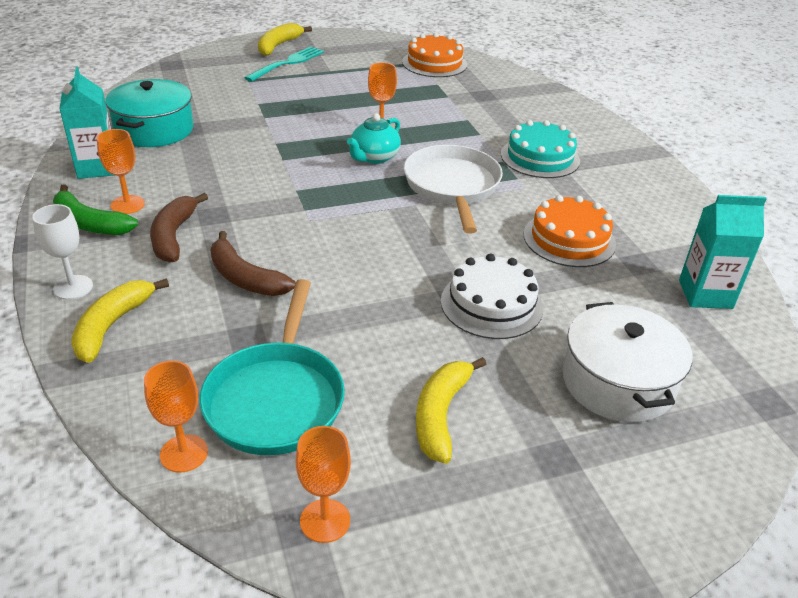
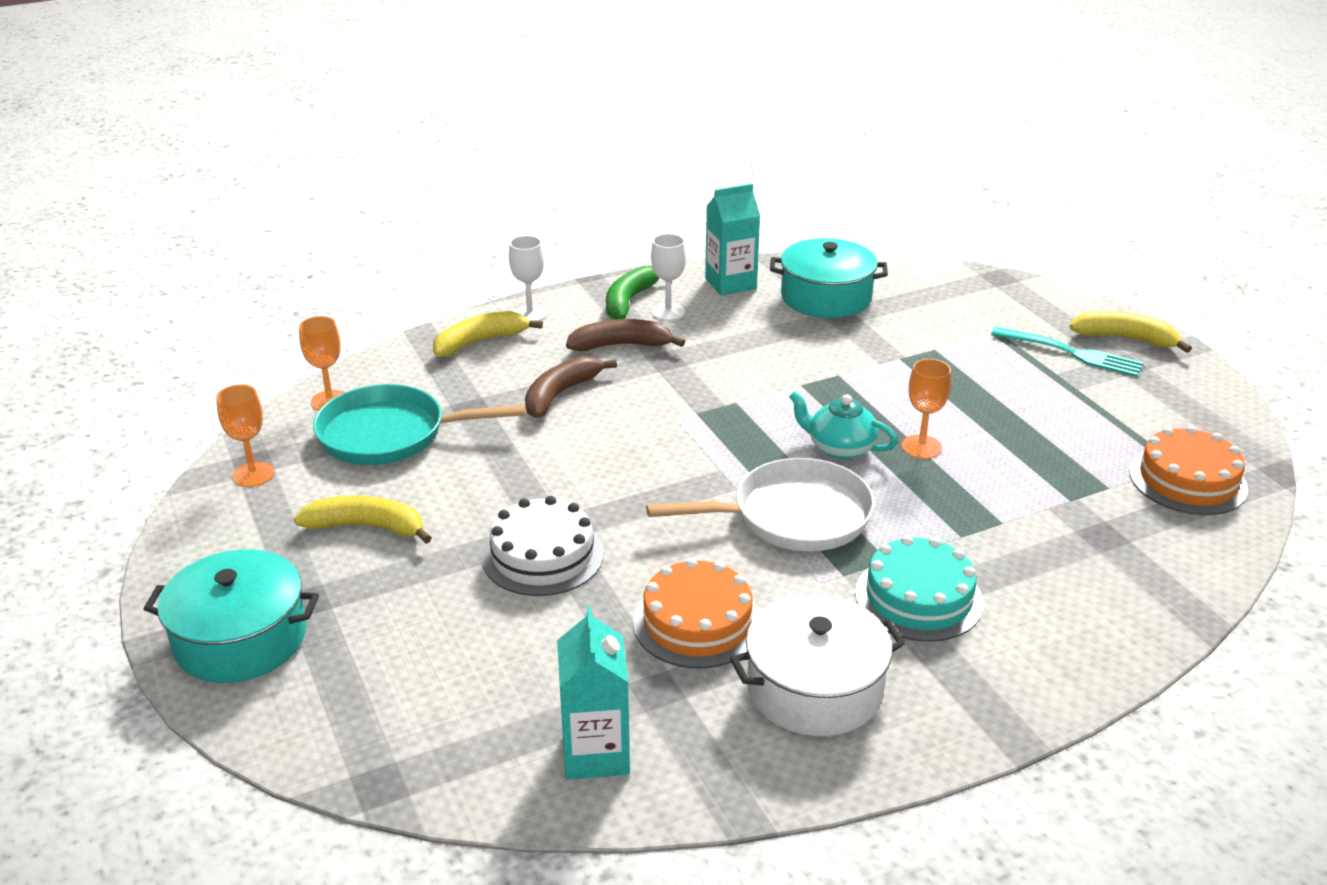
camera: 85 degrees right, 5 degrees down
yellow banana [71,278,169,363] -> yellow banana turned 45 degrees counterclockwise [433,311,543,357]
orange goblet [97,129,145,214] -> white goblet [651,234,686,321]
white pot [562,302,692,423] -> white pot moved to [730,594,905,736]
none -> turquoise pot [144,549,319,683]

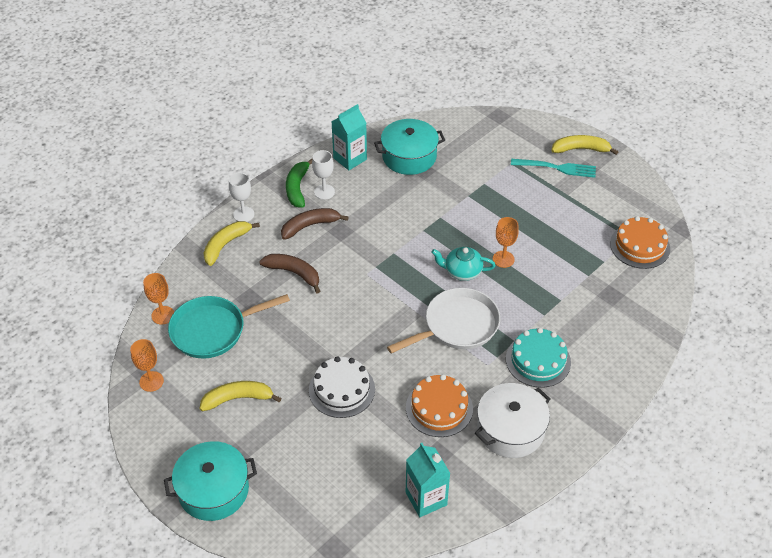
camera: 20 degrees left, 15 degrees up
brown banana [525,356,617,418] -> brown banana turned 105 degrees clockwise [259,254,320,294]

